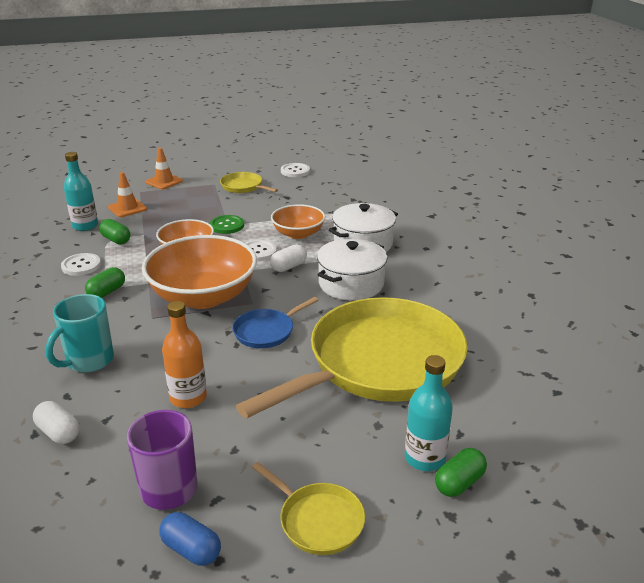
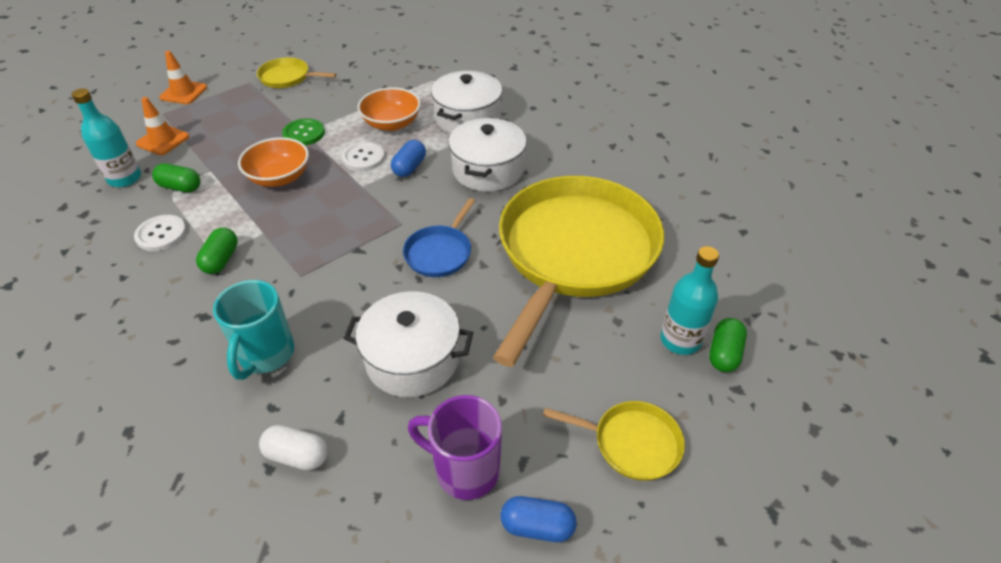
camera: 25 degrees left, 15 degrees up
orange bowl [142,235,257,309] -> none
orange bottle [162,301,207,408] -> white pot [344,291,473,397]
white capsule [270,244,307,272] -> blue capsule [391,140,426,177]
white button [281,163,310,177] -> none

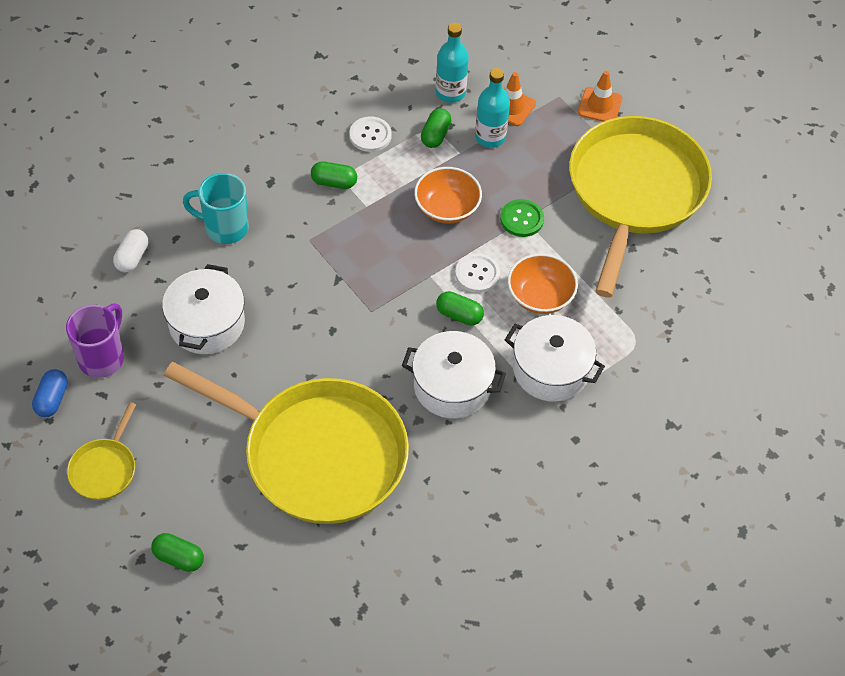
camera: 90 degrees right, 10 degrees up
yellow pan [257,58,337,88] -> yellow pan [569,116,712,297], size x2.41
blue capsule [391,140,426,177] -> green capsule [436,291,484,326]
blue pan [403,198,475,277] -> none
turquoise bottle [660,246,719,355] -> turquoise bottle moved to [475,68,510,148]

